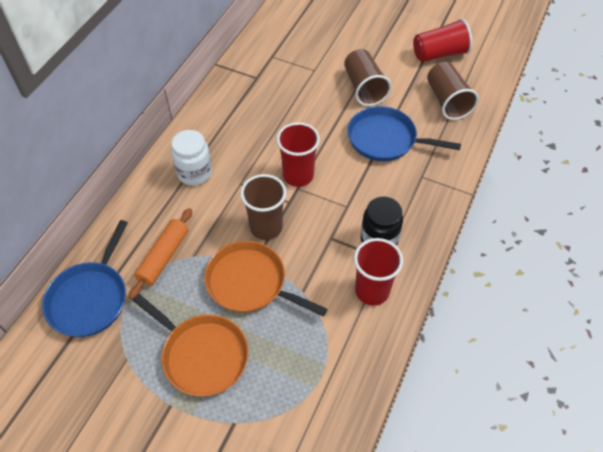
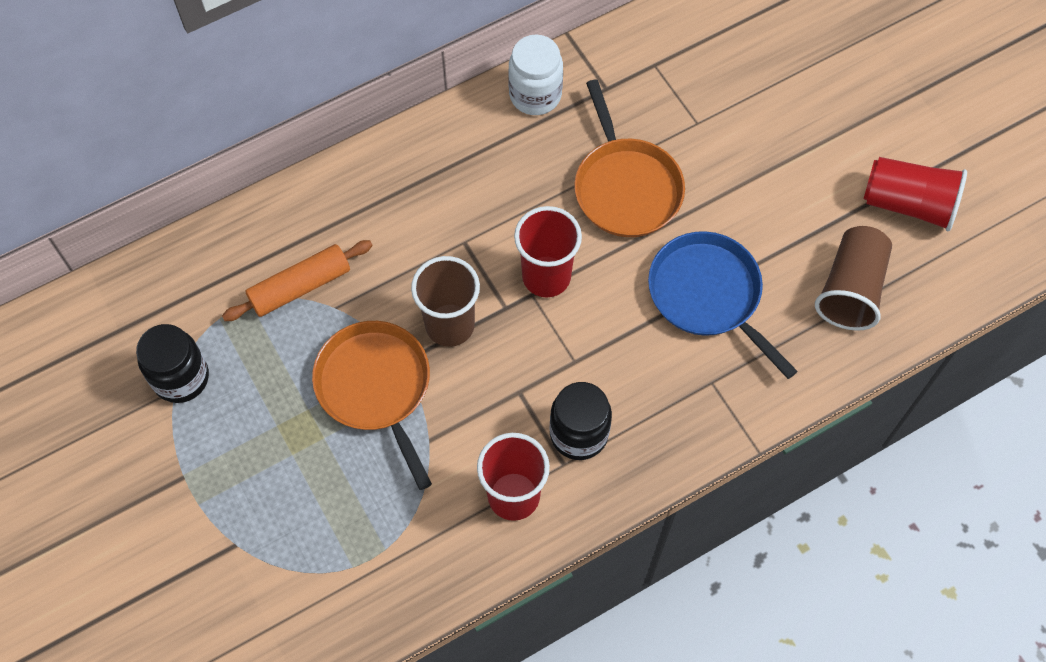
camera: 35 degrees right, 10 degrees up
blue pan [42,220,128,337] -> none
orange pan [132,294,249,397] -> orange pan moved to [574,79,685,237]
white jar [171,130,212,185] -> white jar moved to [508,35,563,115]
brown cup [344,49,392,106] -> none
none -> black jar [136,324,209,403]

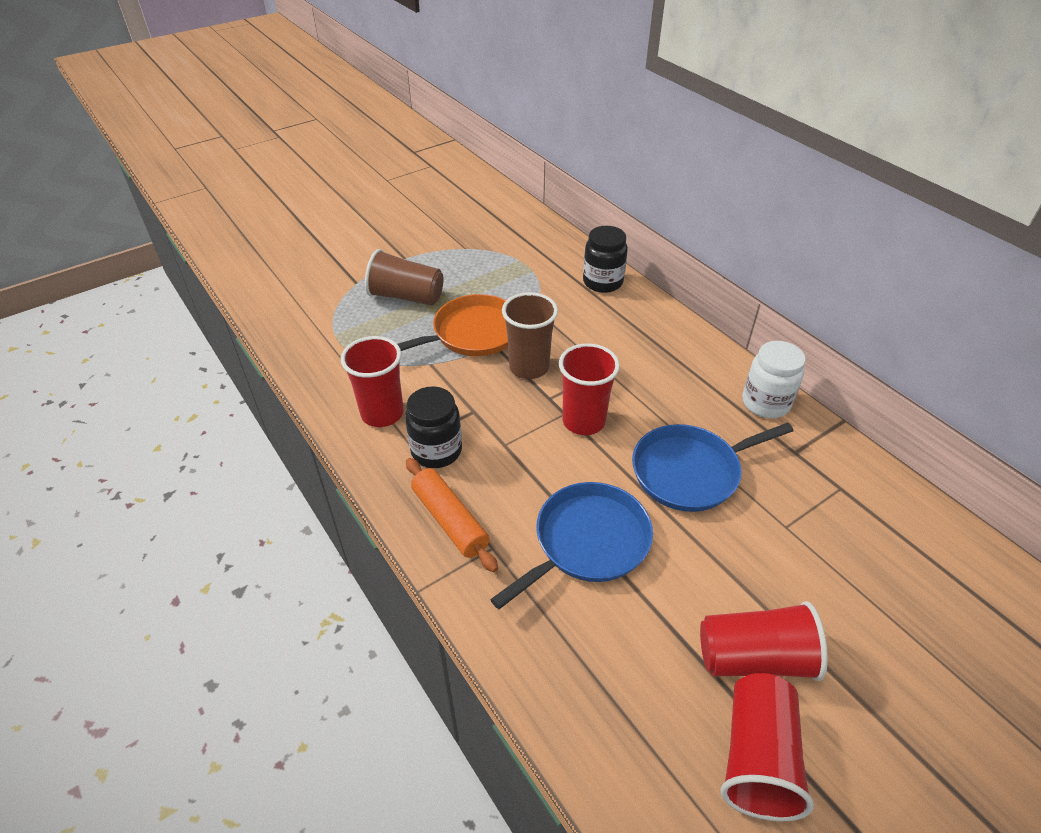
camera: 85 degrees right, 20 degrees down
black jar [136,324,209,403] -> black jar moved to [583,226,628,293]
orange rolling pin [222,240,373,321] -> orange rolling pin moved to [406,458,498,572]
orange pan [574,79,685,237] -> blue pan [632,423,794,512]
brown cup [815,226,892,331] -> brown cup moved to [365,249,443,306]
none -> red cup [700,601,828,681]

